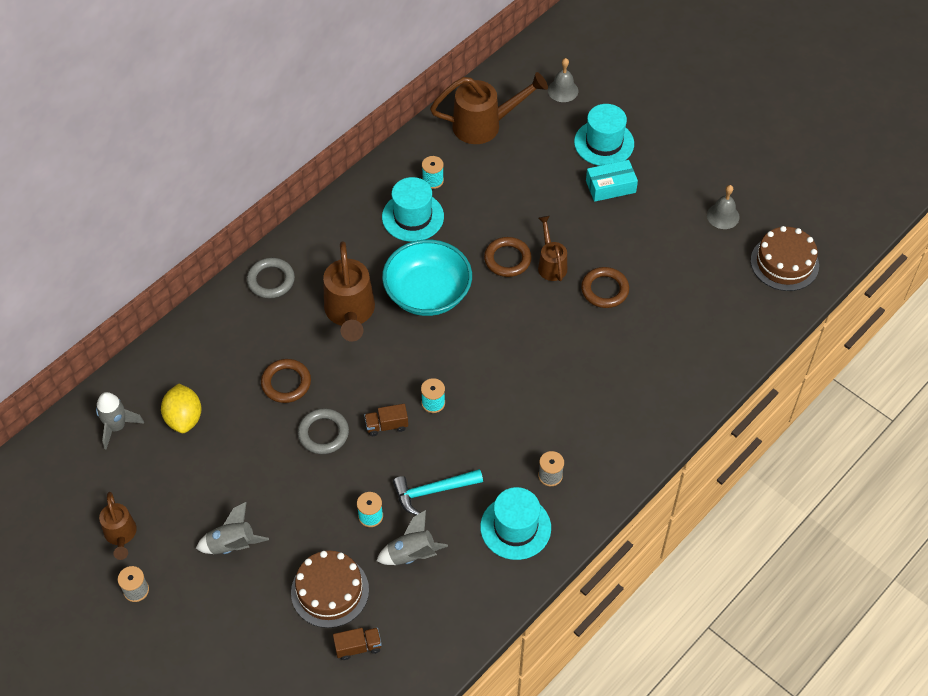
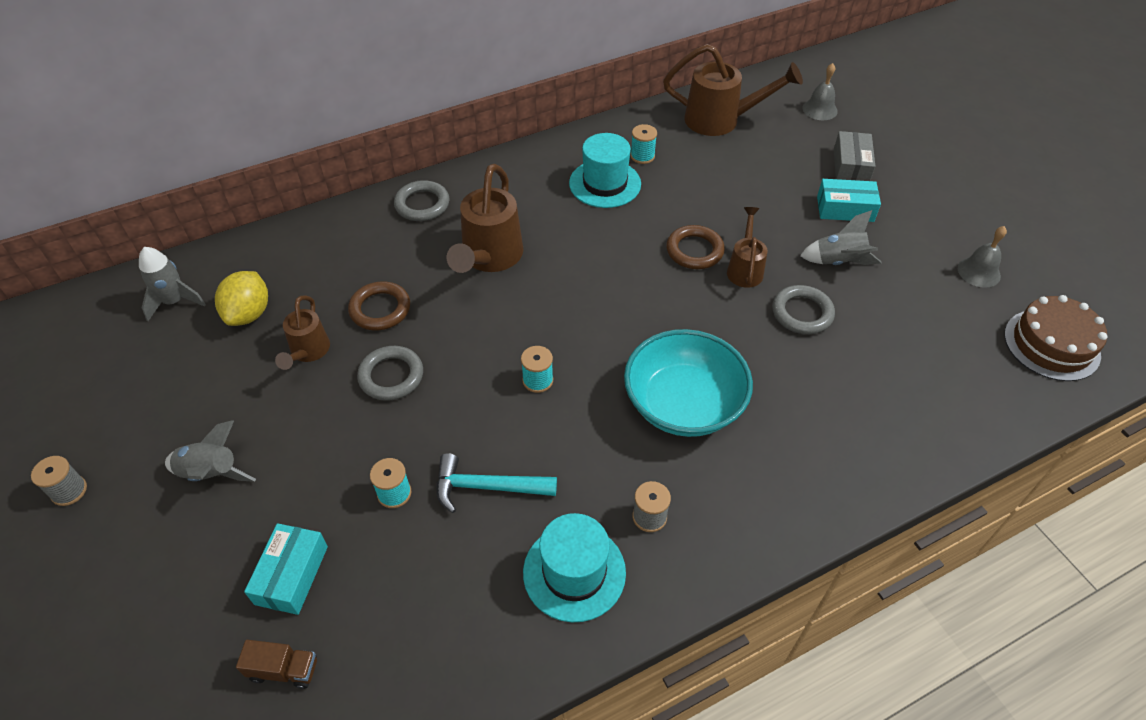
camera: 20 degrees right, 5 degrees down
brown watering can [99,492,137,560] -> brown watering can moved to [275,295,330,370]
brown cake [291,551,369,628] -> turquoise box [244,523,328,615]
brown truck [364,404,408,436] -> none
grey rocket [376,510,448,565] -> grey rocket moved to [800,210,881,265]
turquoise bowl [382,239,472,316] -> turquoise bowl moved to [624,329,753,437]
turquoise hat [574,104,634,166] -> grey box [834,131,875,181]
brown ring [581,267,629,308] -> grey ring [772,285,835,334]

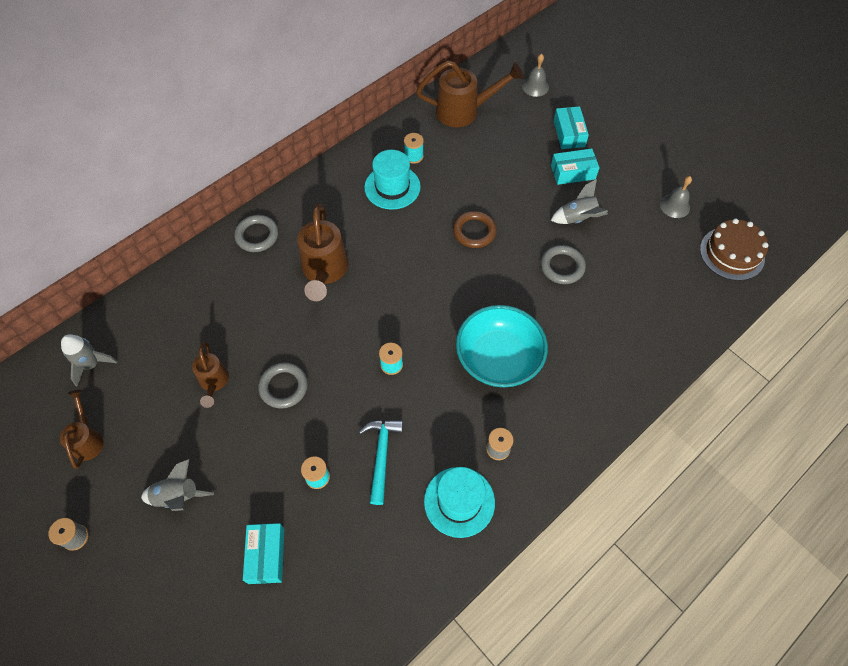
camera: 15 degrees left, 10 degrees up
yellow lemon [215,271,268,326] -> none
brown truck [236,640,317,689] -> none
brown ring [348,281,410,330] -> none
turquoise hammer [436,453,557,513] -> turquoise hammer turned 105 degrees clockwise [359,420,403,505]
brown watering can [727,207,768,288] -> brown watering can moved to [60,390,104,469]
grey box [834,131,875,181] -> turquoise box [553,106,589,149]

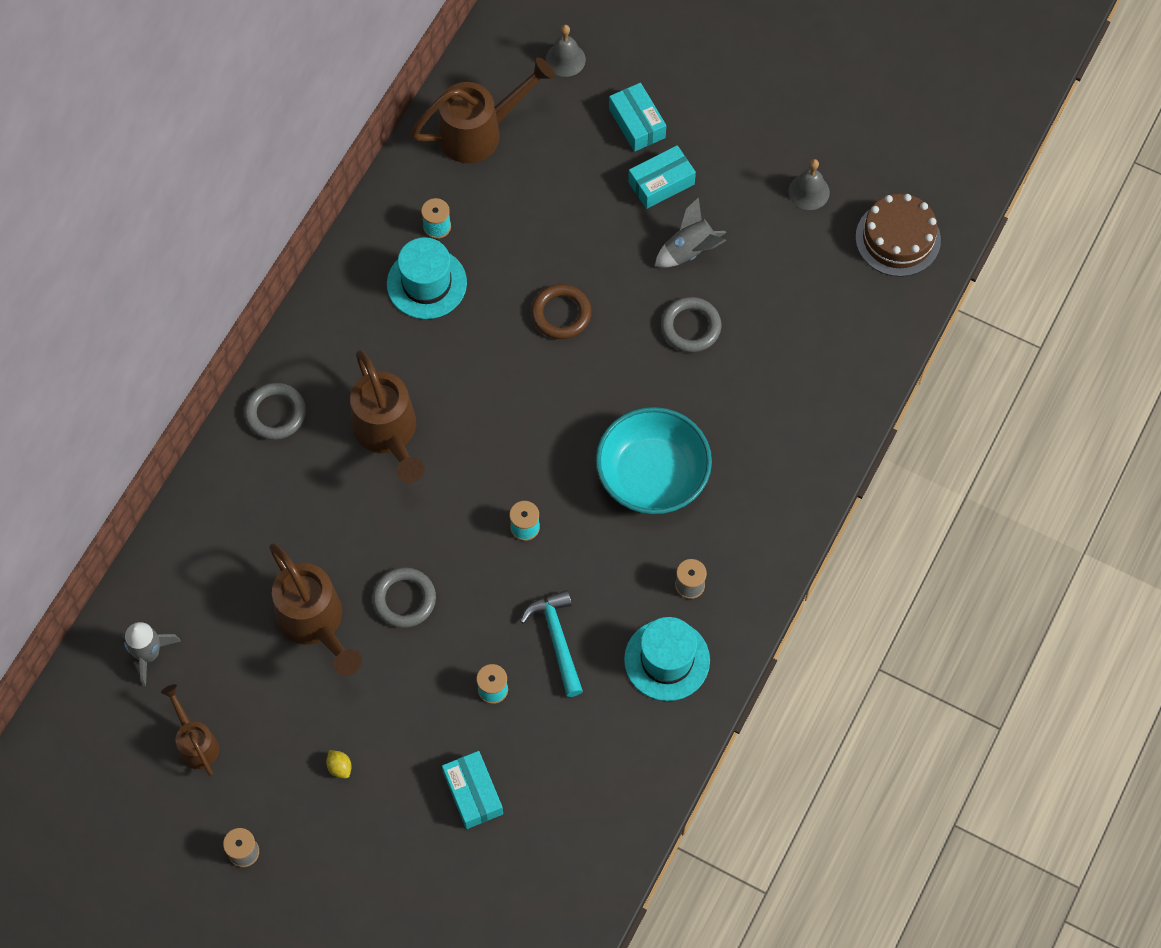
camera: 20 degrees left, 5 degrees up
grey rocket [141,459,214,511] -> yellow lemon [326,750,352,778]
brown watering can [192,342,229,408] -> brown watering can [269,544,362,676], size x1.71

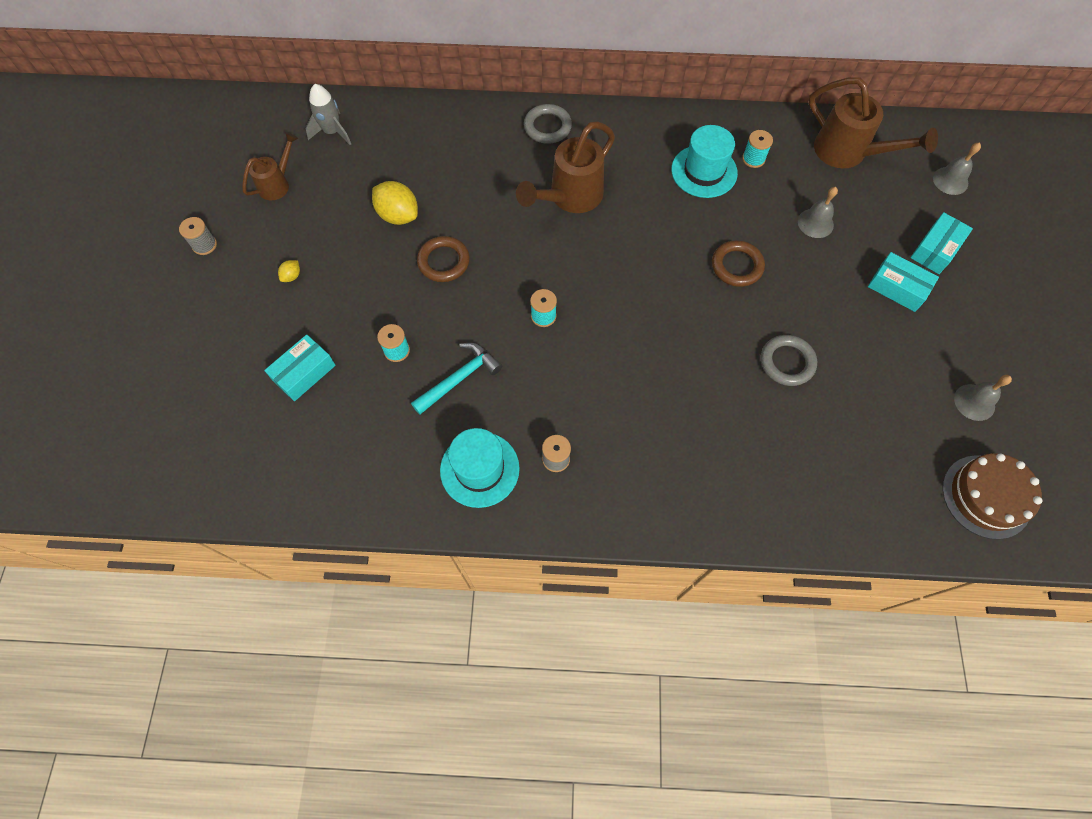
camera: 65 degrees right, 0 degrees up
brown watering can [269,544,362,676] -> yellow lemon [372,181,418,225]
grey ring [372,567,436,628] -> brown ring [417,236,470,282]
turquoise bowl [596,407,712,514] -> none
grey rocket [655,197,726,268] -> none
none -> grey bell [798,187,838,238]

